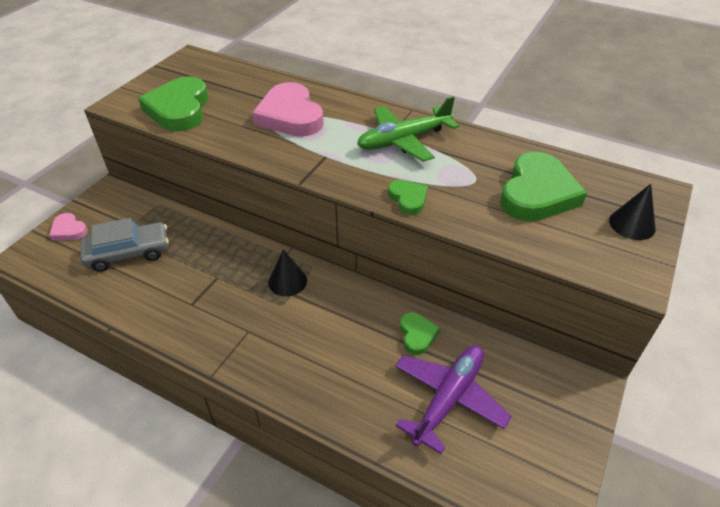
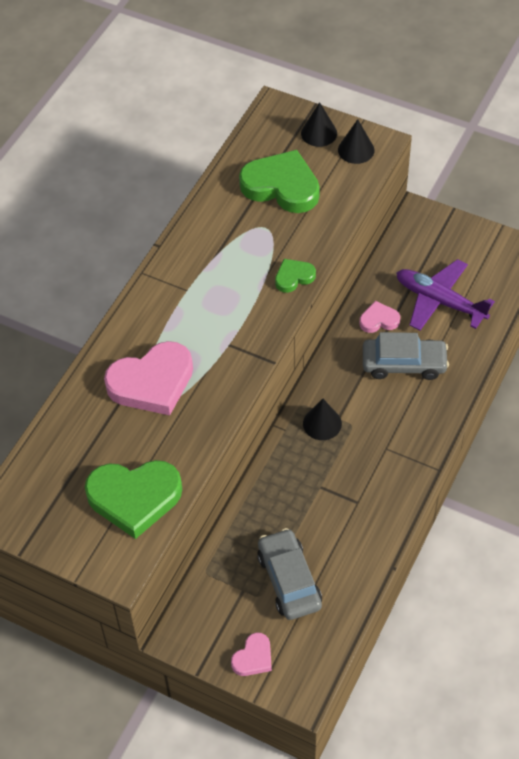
camera: 90 degrees left, 10 degrees up
green plane [357,96,459,162] -> none
green heart [400,312,440,355] -> pink heart [360,301,400,333]
none -> black cone [338,119,375,164]
none -> grey car [363,332,449,380]

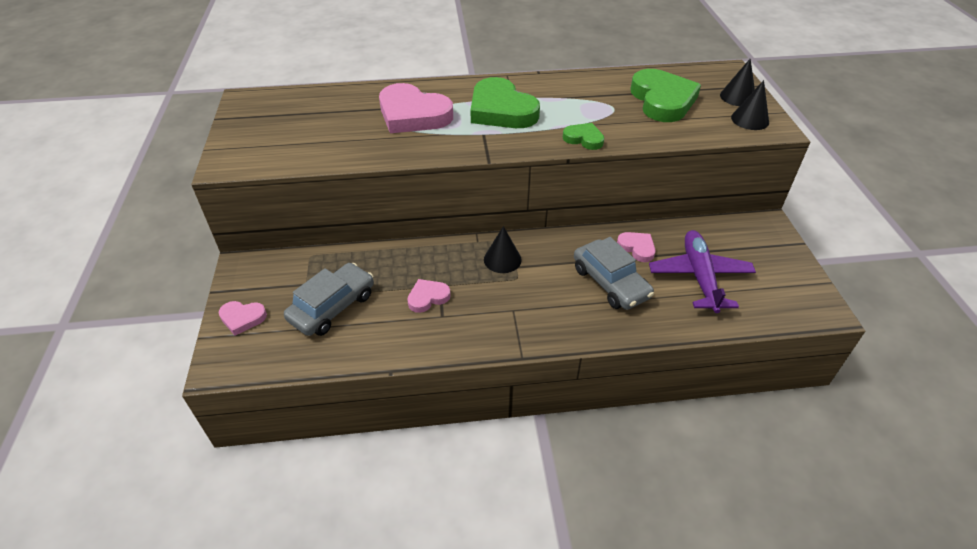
camera: 55 degrees right, 10 degrees down
green heart [85,460,182,539] -> green heart moved to [470,77,540,128]
none -> pink heart [407,279,451,313]

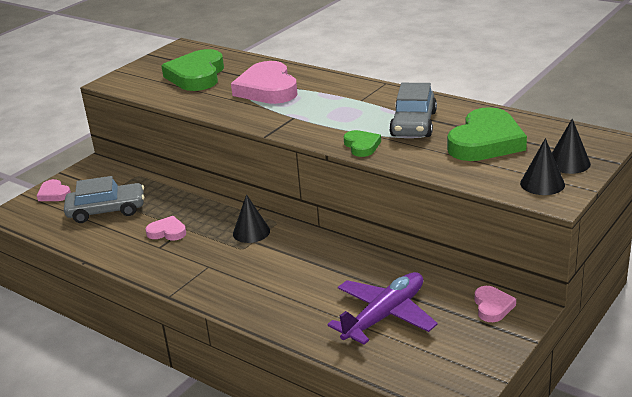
camera: 45 degrees right, 15 degrees down
green heart [470,77,540,128] -> green heart moved to [161,49,224,91]
grey car [574,237,654,310] -> grey car moved to [389,83,437,137]
pink heart [617,232,655,262] -> pink heart moved to [475,286,516,322]

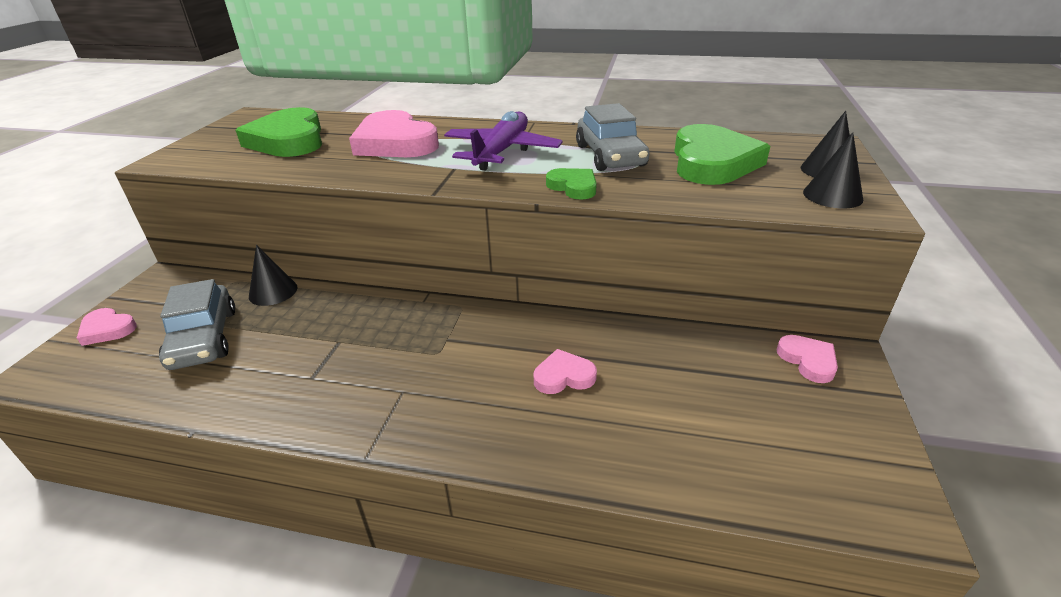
camera: 25 degrees left, 5 degrees up
grey car [64,176,144,223] -> grey car turned 105 degrees clockwise [159,279,235,370]
pink heart [145,216,186,241] -> pink heart moved to [534,349,597,394]
black cone [233,194,270,243] -> black cone moved to [249,245,298,306]
purple plane [327,272,438,345] -> purple plane moved to [444,111,563,171]

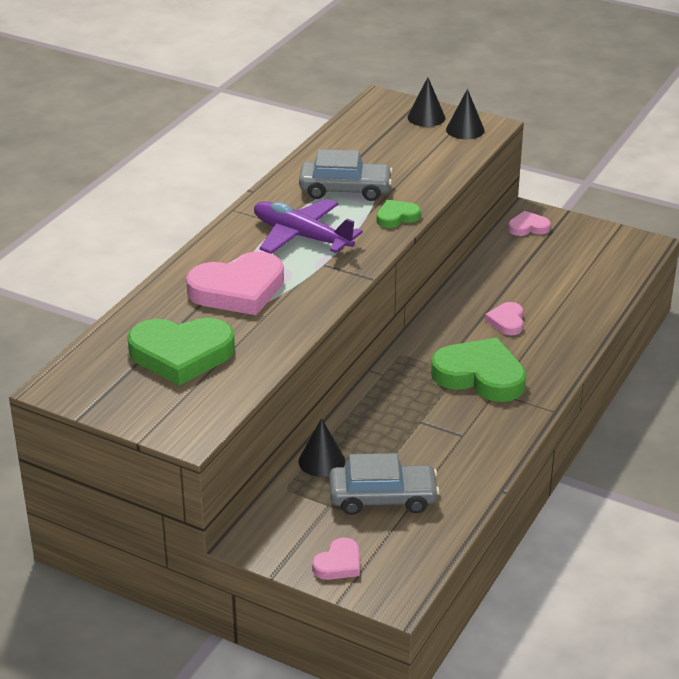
camera: 75 degrees left, 0 degrees up
green heart [674,124,770,185] -> green heart moved to [431,338,526,402]

